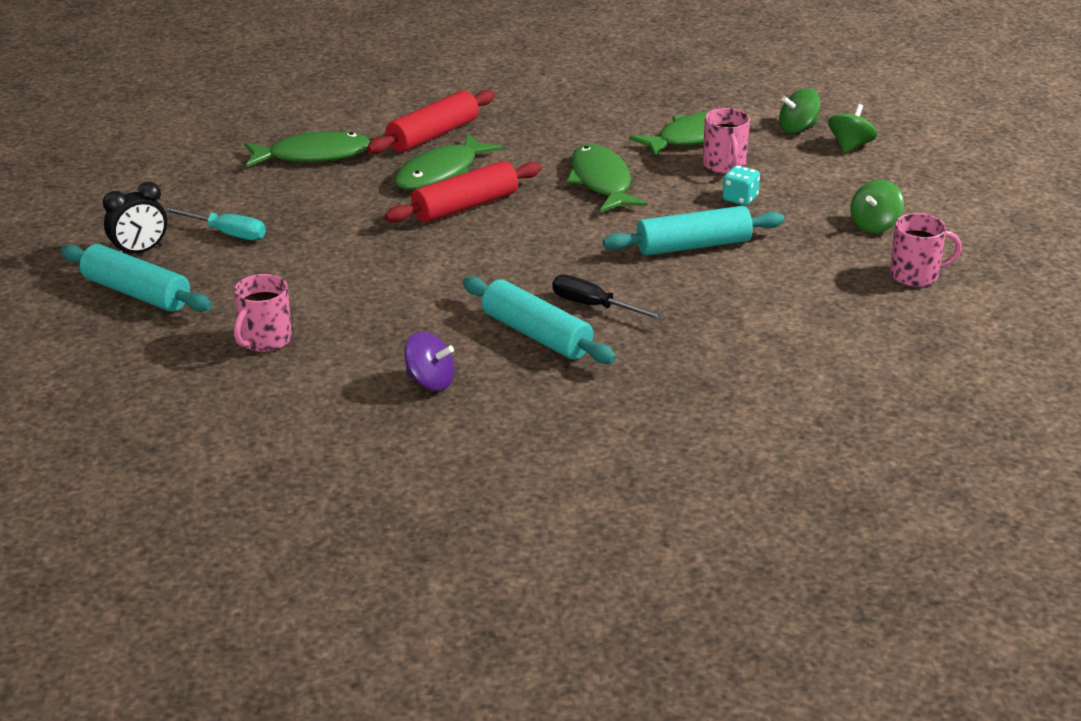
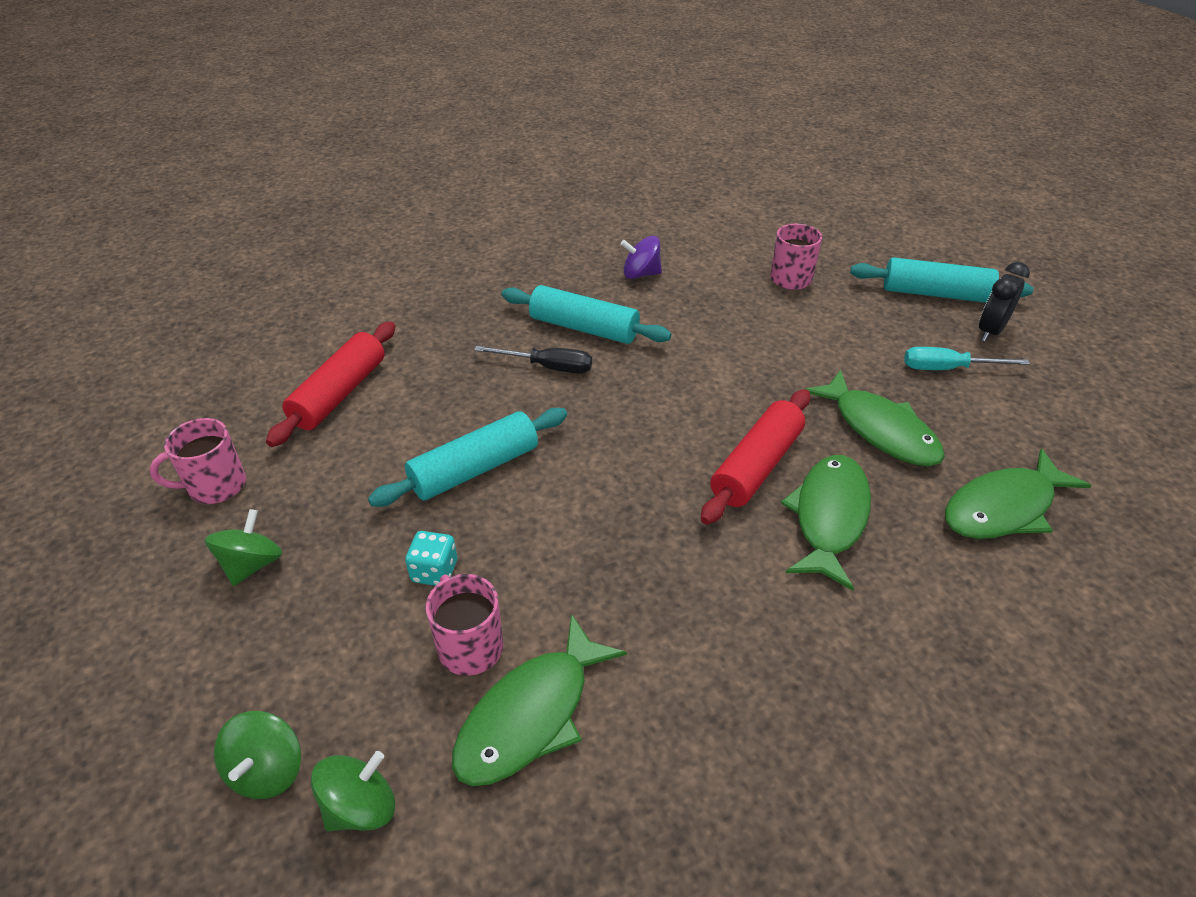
camera: 160 degrees right, 10 degrees up
red rolling pin [367,90,495,154] -> red rolling pin moved to [266,322,395,447]
green fish [567,144,648,212] -> green fish moved to [805,370,945,466]

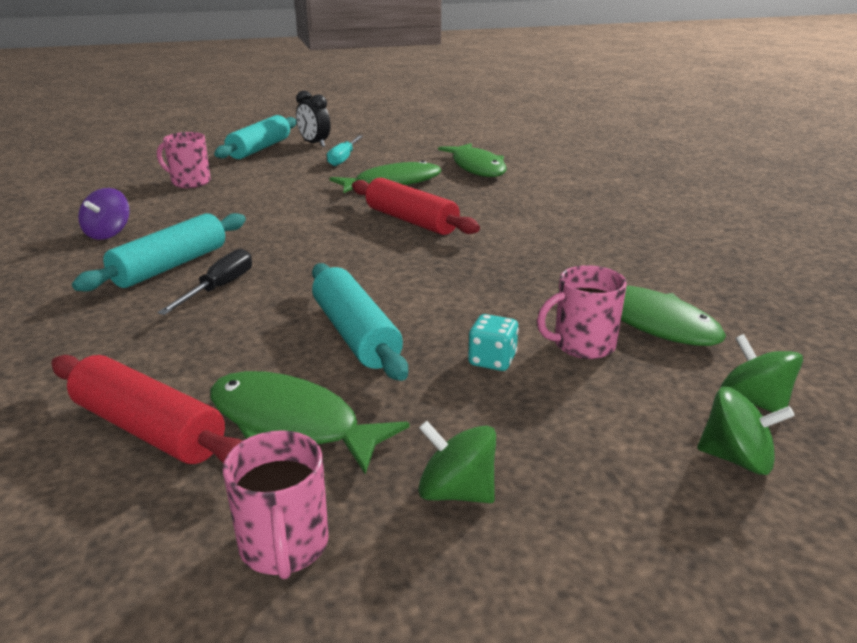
camera: 80 degrees left, 15 degrees down
green fish [781,455,871,591] -> green fish moved to [210,371,410,474]

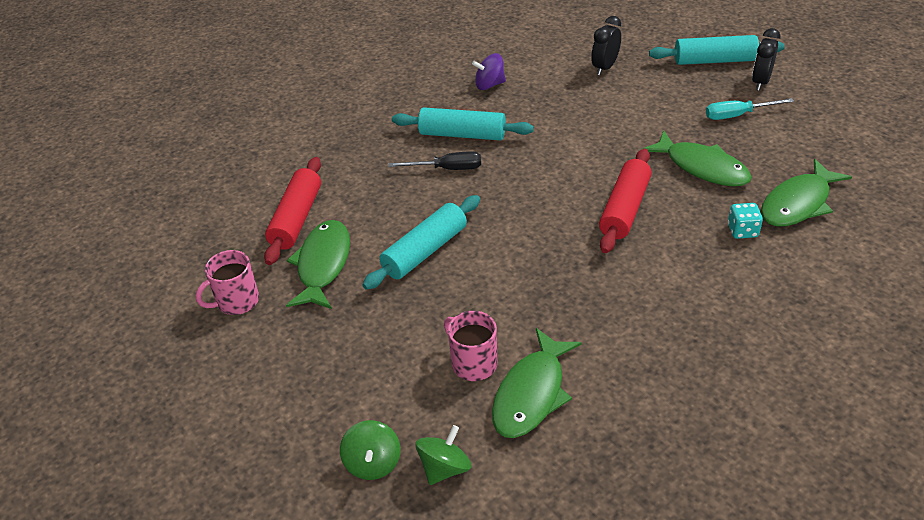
camera: 70 degrees right, 15 degrees up
pink mug [157,132,211,188] -> black clock [591,16,621,75]
green spinning top [418,421,496,503] -> none
turquoise dice [468,314,519,371] -> turquoise dice moved to [728,203,763,239]

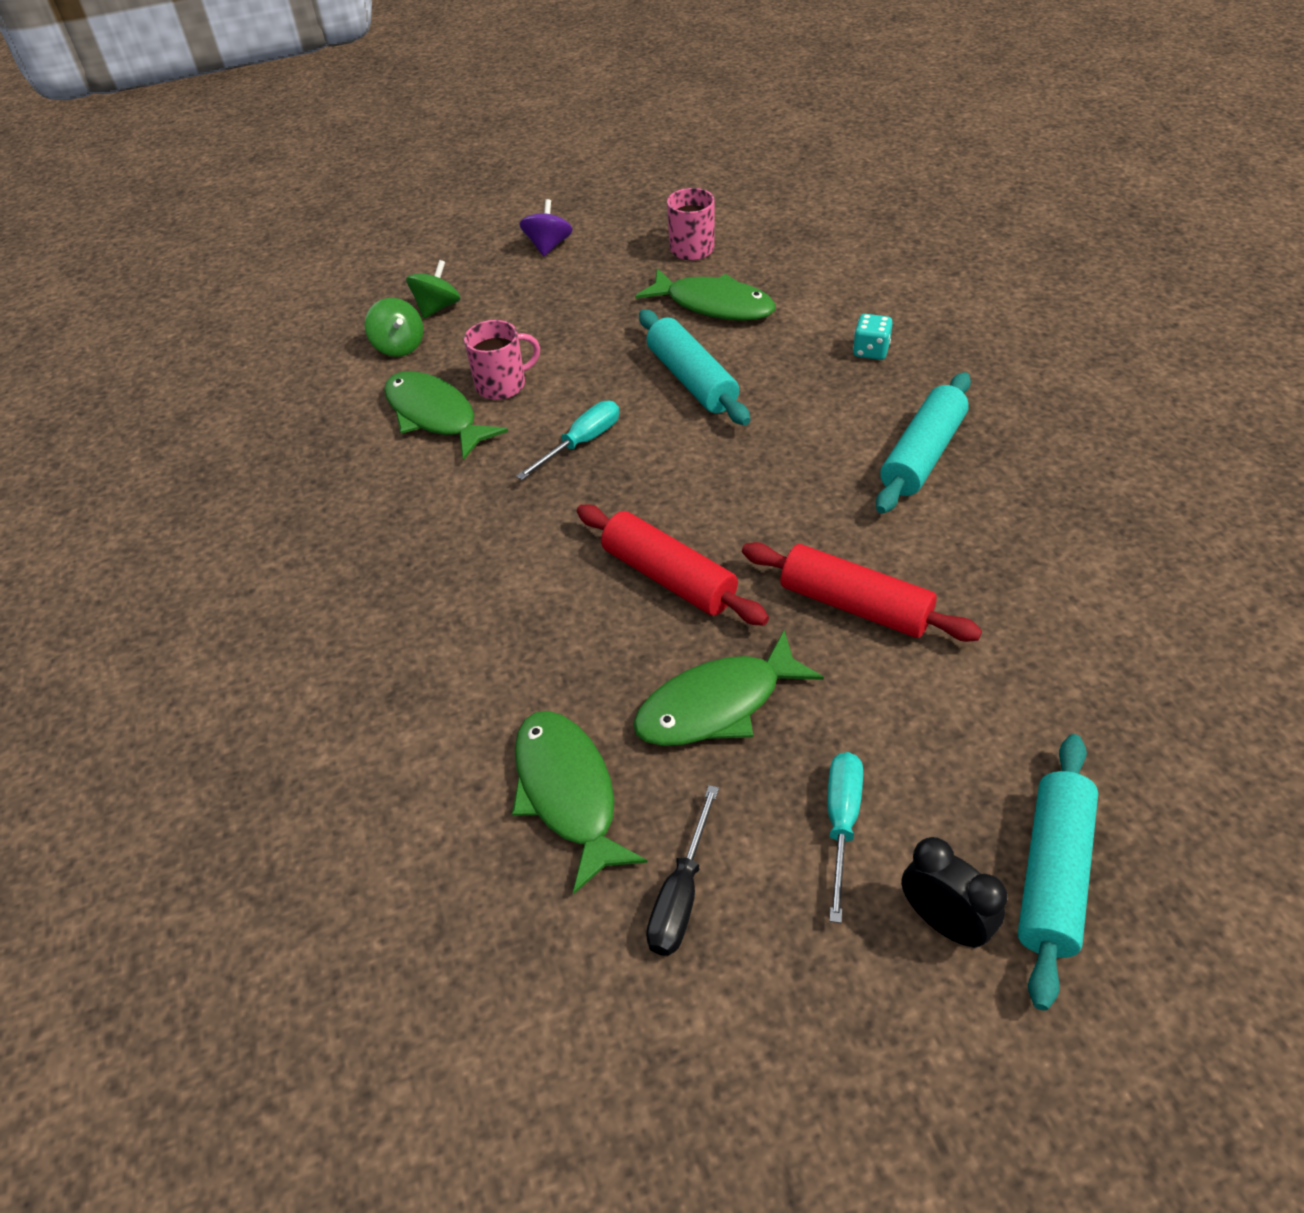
camera: 110 degrees right, 5 degrees up
red rolling pin [264,157,321,265] -> red rolling pin moved to [742,542,982,642]
green spinning top [340,420,400,480] -> green spinning top turned 105 degrees clockwise [406,260,461,318]
black screwdriver [388,151,481,170] -> black screwdriver moved to [646,785,719,956]
purple spinning top [472,53,506,90] -> purple spinning top moved to [519,199,573,256]
black clock [591,16,621,75] -> none
turquoise dice [728,203,763,239] -> turquoise dice moved to [853,314,893,360]
none -> turquoise screwdriver [516,401,619,480]

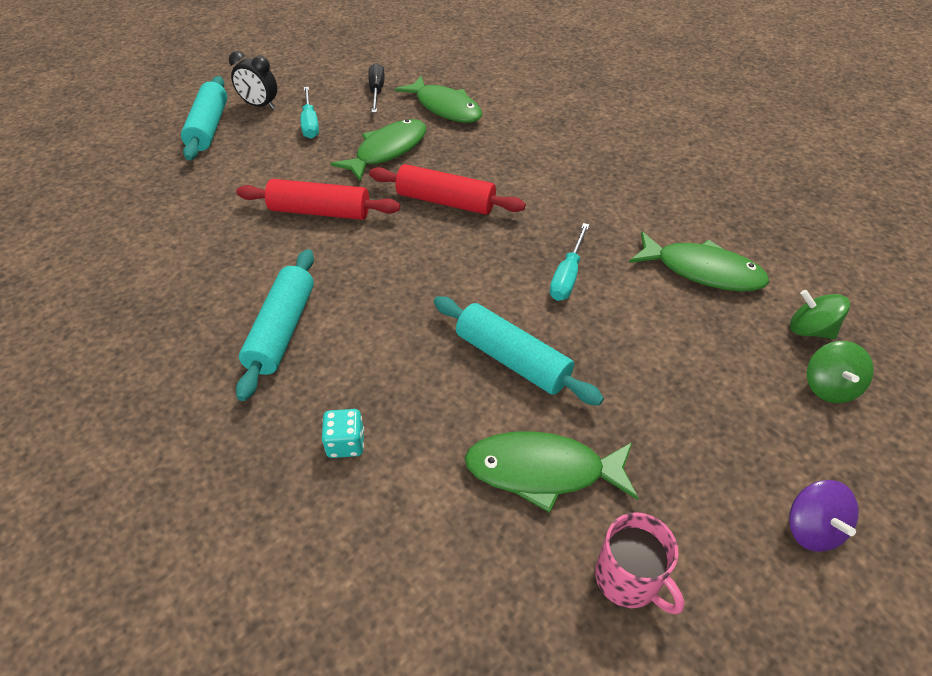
camera: 155 degrees right, 0 degrees up
pink mug [464,320,540,400] -> none

